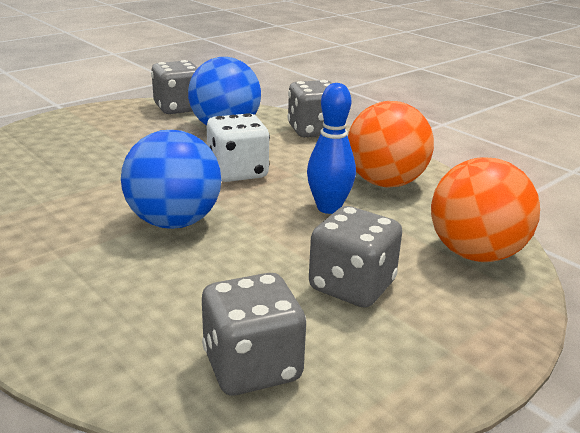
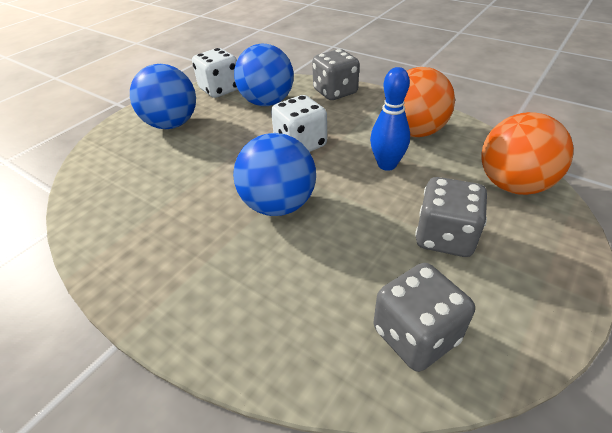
camera: 10 degrees left, 15 degrees up
grey dice [151,60,198,114] -> white dice [192,48,238,98]
none -> blue ball [130,64,196,129]

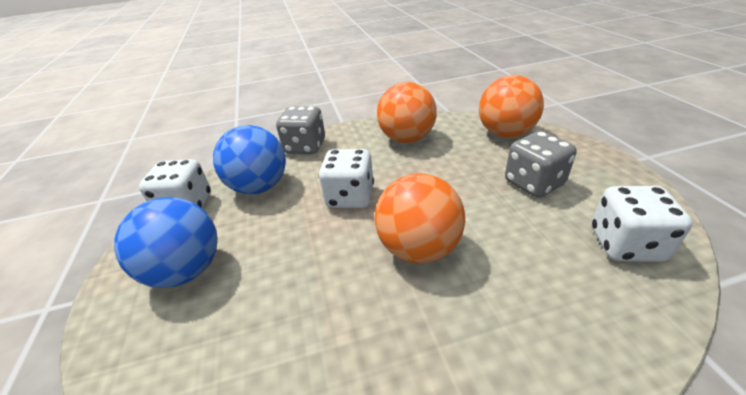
camera: 50 degrees left, 5 degrees down
blue ball [233,133,316,216] -> orange ball [374,173,465,263]
blue bowling pin [370,67,410,171] -> none
grey dice [373,263,475,372] -> white dice [592,186,693,262]

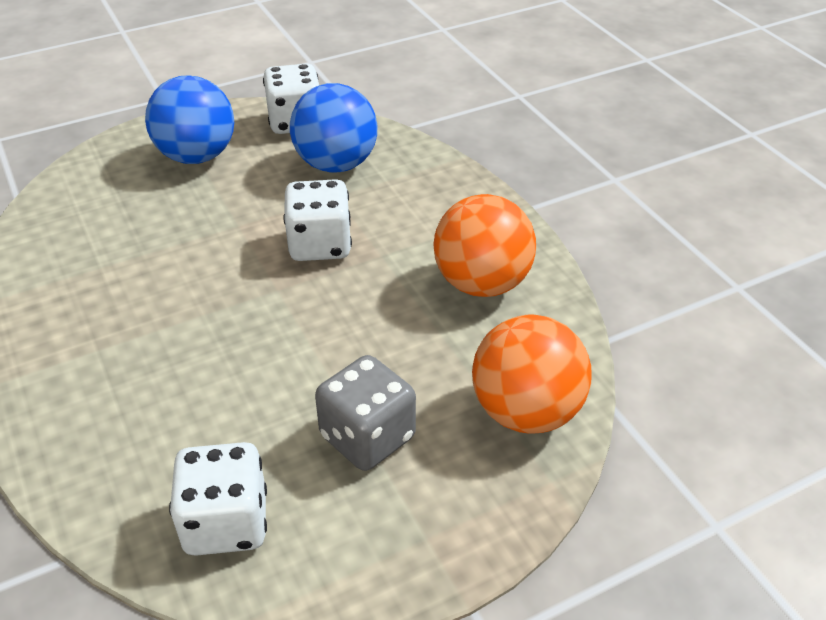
camera: 75 degrees right, 5 degrees up
grey dice [276,107,325,154] -> none
orange ball [374,173,465,263] -> none

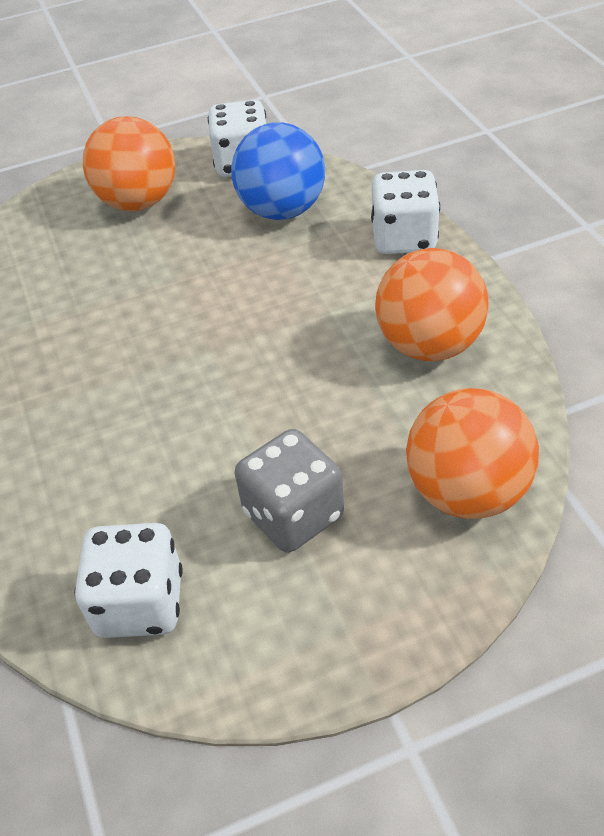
camera: 10 degrees right, 5 degrees up
blue ball [145,75,234,164] -> orange ball [83,116,175,211]
white dice [283,179,352,261] -> white dice moved to [371,170,440,254]

